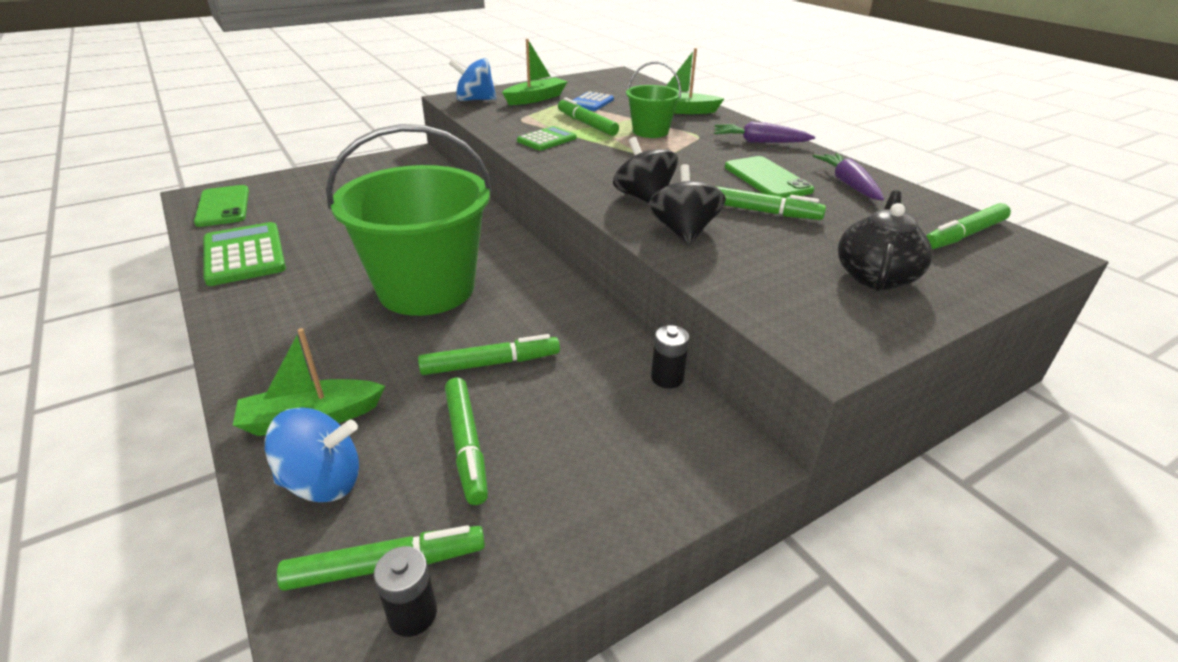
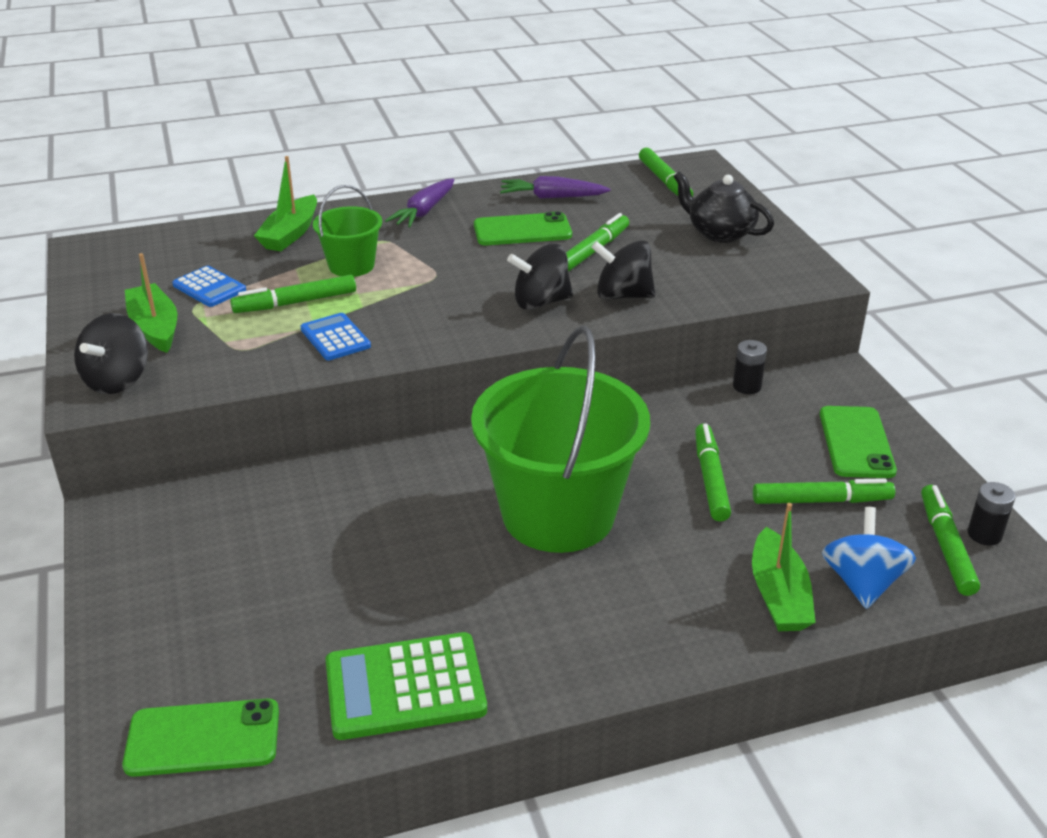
camera: 75 degrees left, 0 degrees up
blue spinning top [449,58,496,101] -> black spinning top [74,313,148,394]
green calculator [517,126,577,151] -> blue calculator [300,313,371,360]
none -> green phone [820,406,897,478]

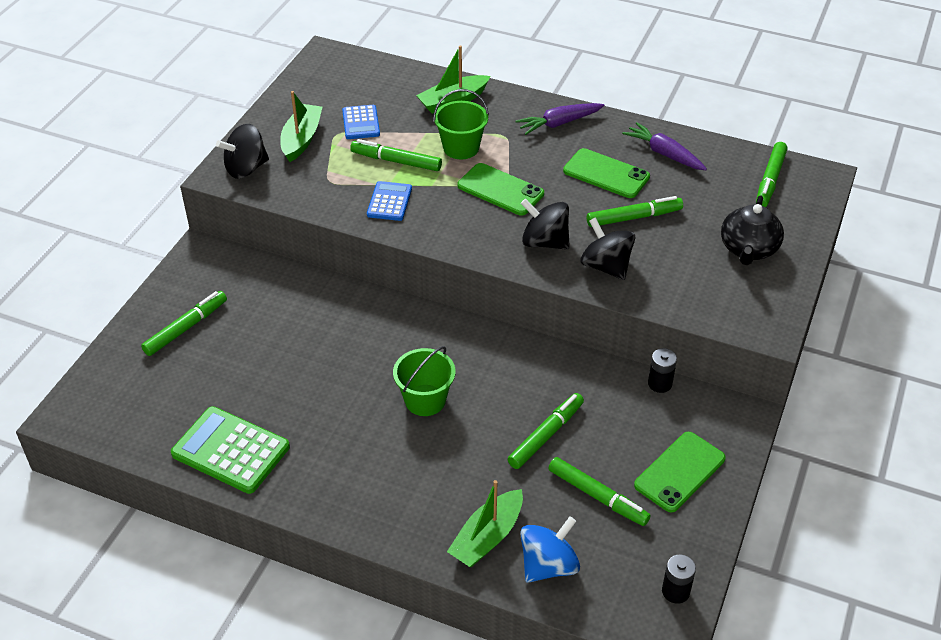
camera: 40 degrees right, 10 degrees up
green phone [122,699,279,777] -> green phone moved to [458,163,544,215]
green bucket [471,325,650,553] -> green bucket [393,346,455,416], size x0.48
black teapot [673,172,774,243] -> black teapot turned 150 degrees counterclockwise [721,195,784,265]
green marker [921,485,980,596] -> green marker moved to [141,291,227,356]

